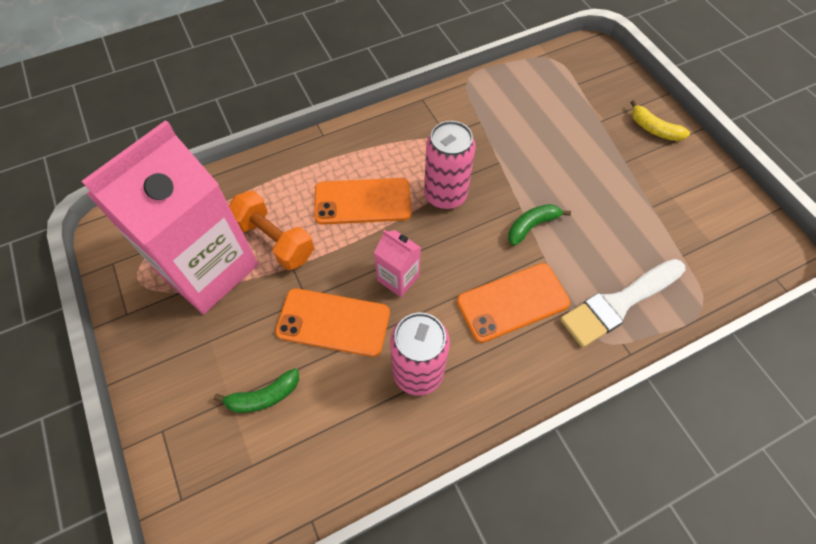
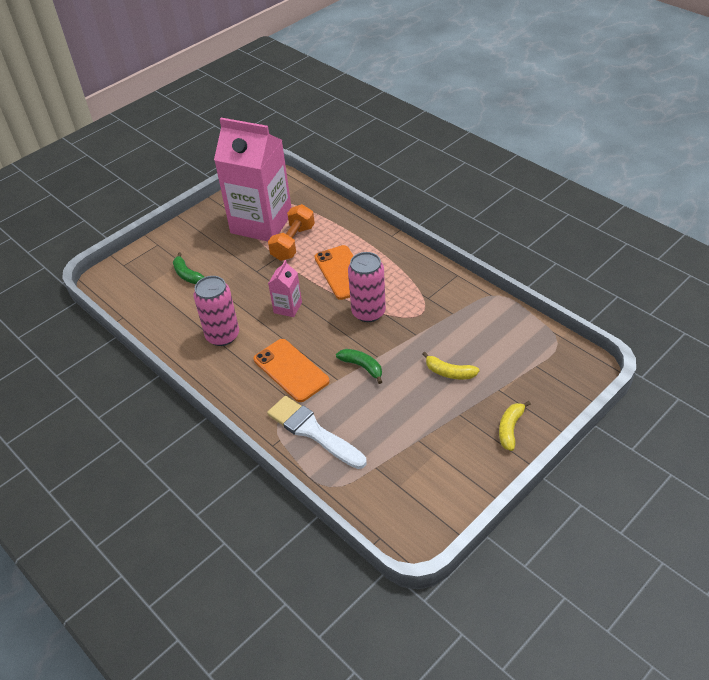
camera: 75 degrees right, 15 degrees down
orange phone [275,288,390,357] -> none
none -> yellow banana [422,352,480,379]

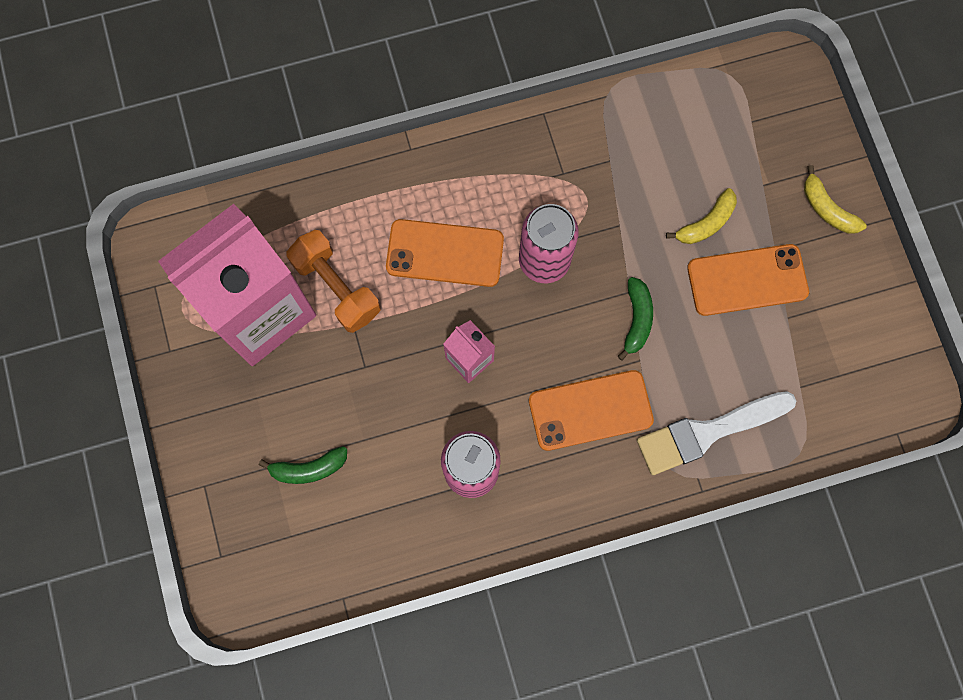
camera: 65 degrees left, 30 degrees up
green banana [336,349,382,384] -> green banana turned 120 degrees clockwise [618,277,653,360]
none -> orange phone [687,244,809,316]

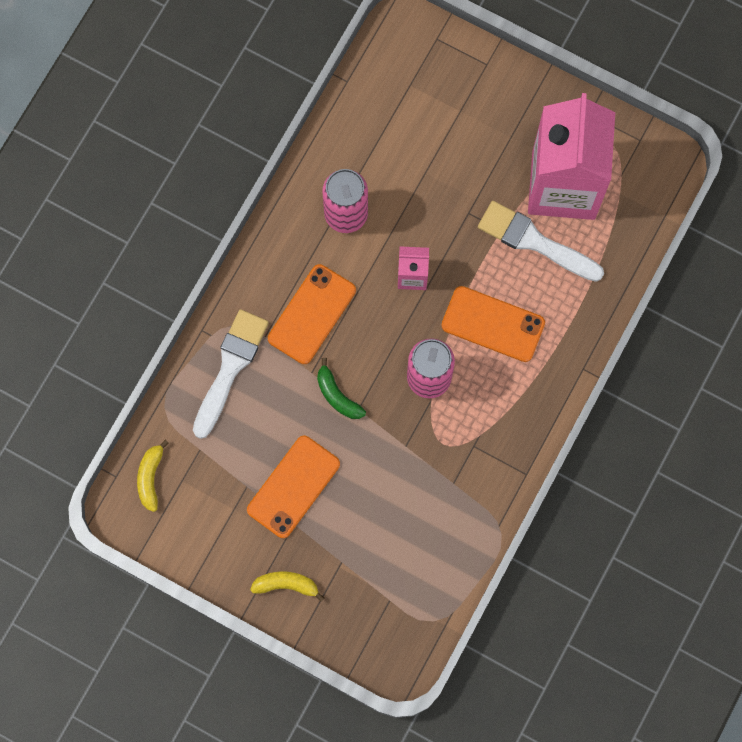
camera: 135 degrees right, 0 degrees up
green banana [259,446,347,484] -> none
orange dumbbell [286,230,381,333] -> white brush [478,201,604,282]
orange phone [386,219,504,287] -> orange phone turned 60 degrees clockwise [441,286,545,362]
yellow banana [666,188,737,244] -> yellow banana moved to [137,439,169,512]

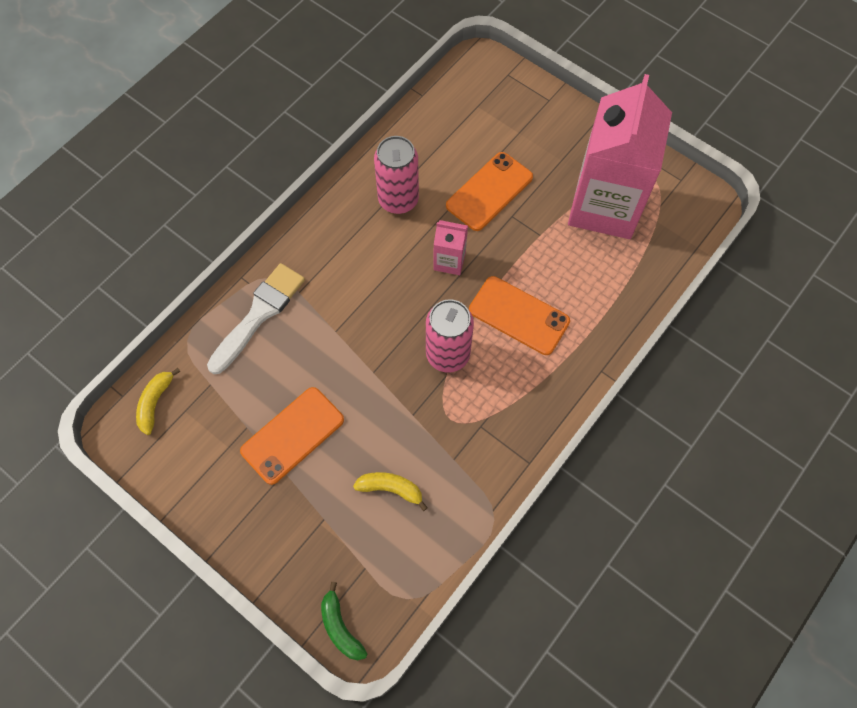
camera: 10 degrees right, 10 degrees down
yellow banana [250,572,324,602] -> yellow banana moved to [353,472,428,511]
orange phone [268,264,356,364] -> orange phone moved to [446,152,533,231]
green banana [317,358,366,419] -> green banana moved to [321,582,367,660]
white brush [478,201,604,282] -> none

